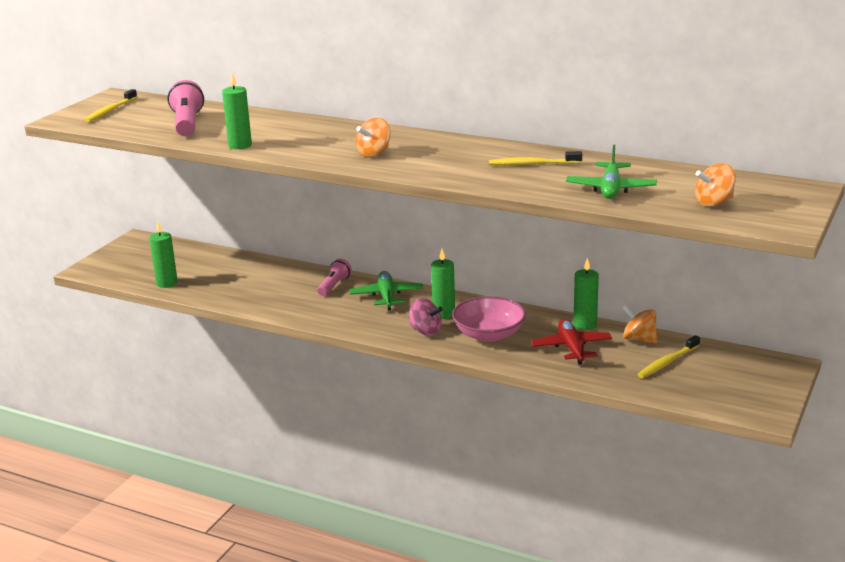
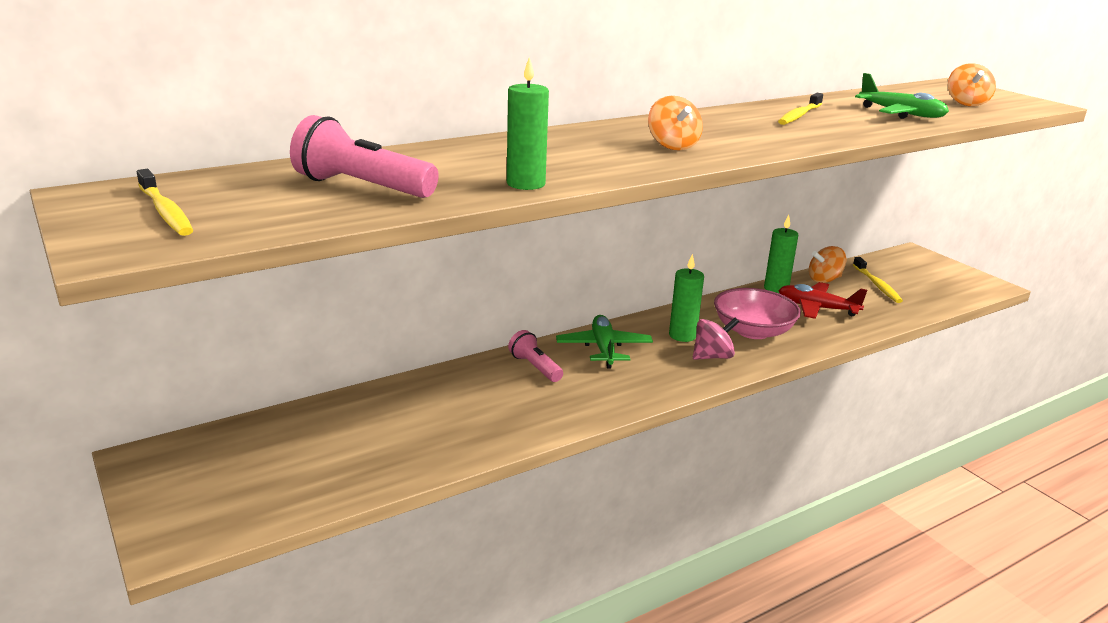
camera: 60 degrees left, 0 degrees up
green candle [149,222,178,288] -> none
green plane [349,271,424,310] -> green plane turned 60 degrees clockwise [556,315,653,368]

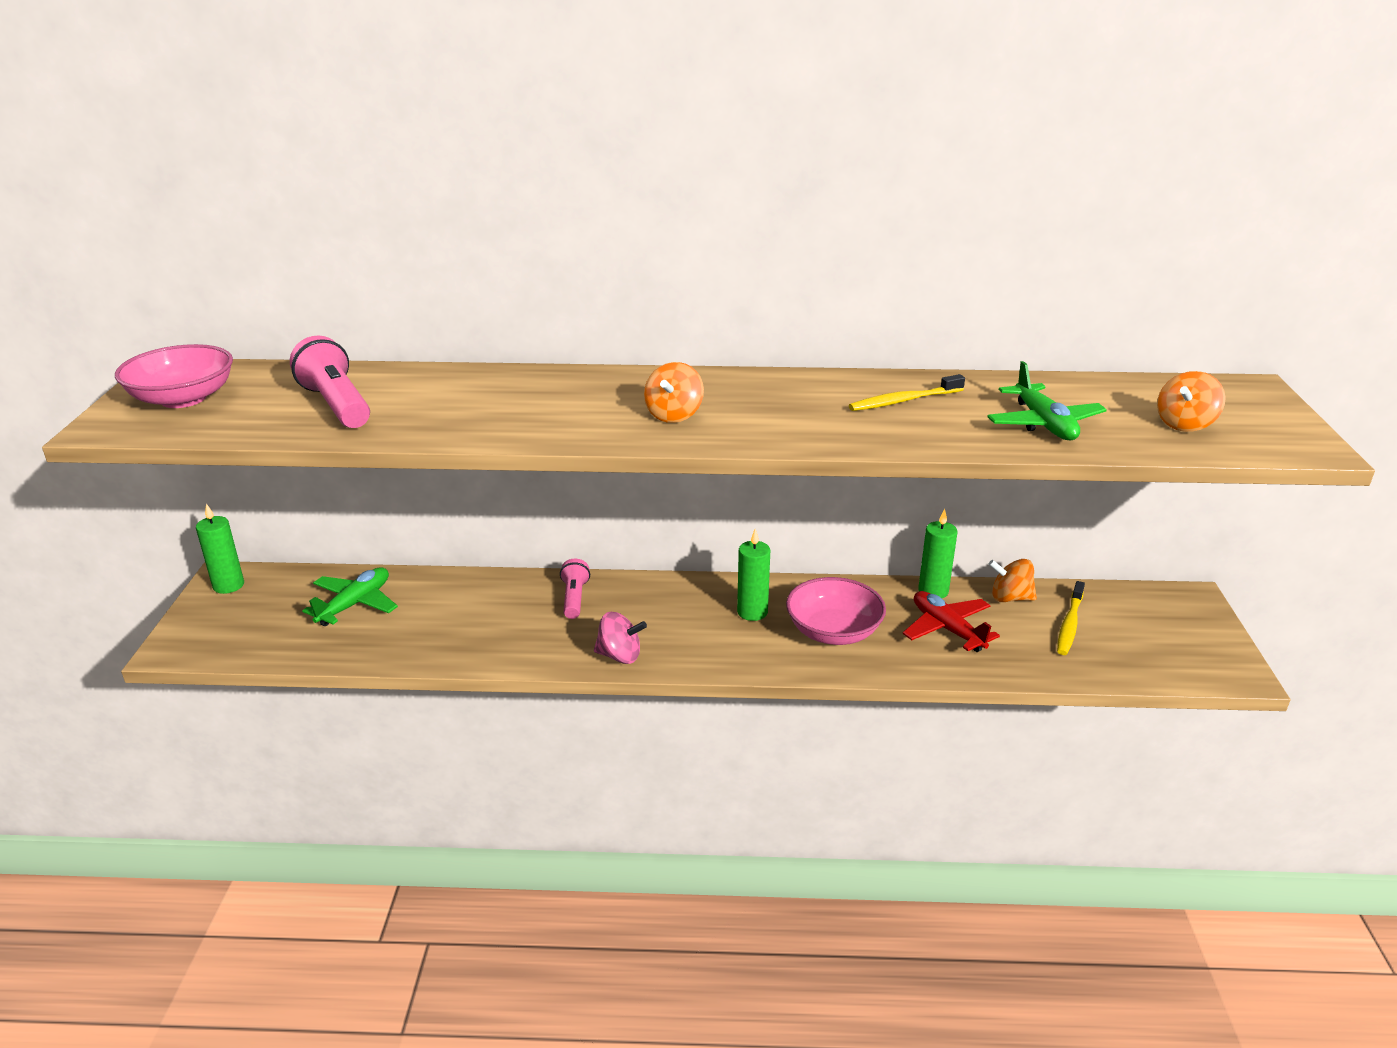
camera: 35 degrees right, 5 degrees up
yellow toothbrush [137,169,193,236] -> pink bowl [115,344,233,408]
green candle [507,57,549,190] -> green candle moved to [196,504,244,594]
green plane [556,315,653,368] -> green plane moved to [302,567,398,626]
pink spinning top [693,318,739,360] -> pink spinning top moved to [594,612,647,664]

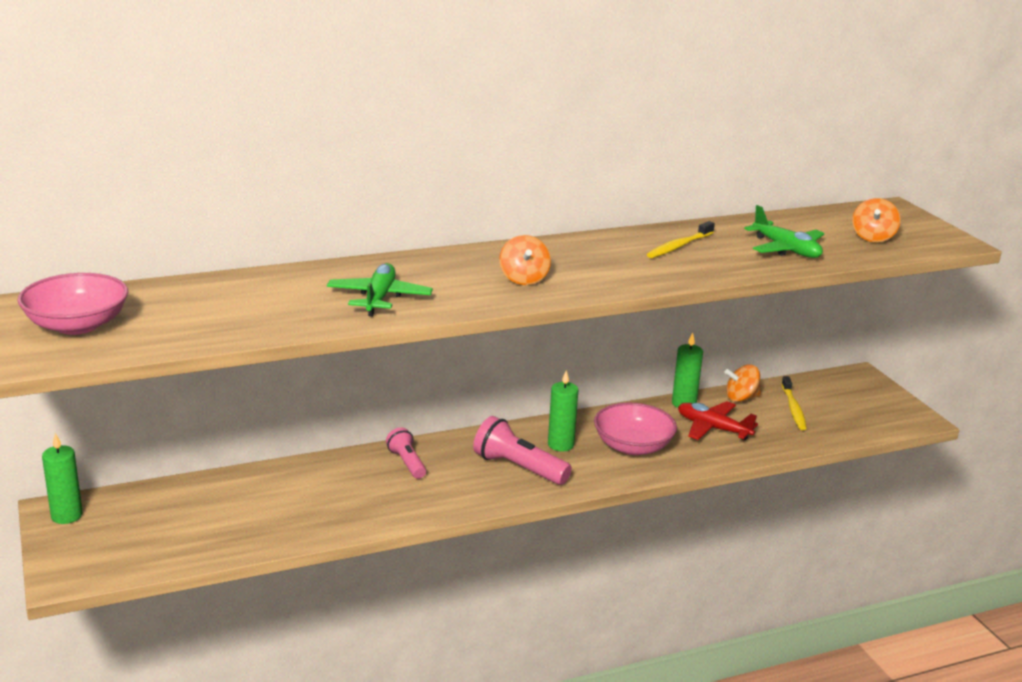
camera: 25 degrees left, 5 degrees down
pink flashlight [290,335,370,428] -> pink flashlight moved to [473,416,572,485]
green plane [302,567,398,626] -> green plane moved to [327,263,433,316]
pink spinning top [594,612,647,664] -> none

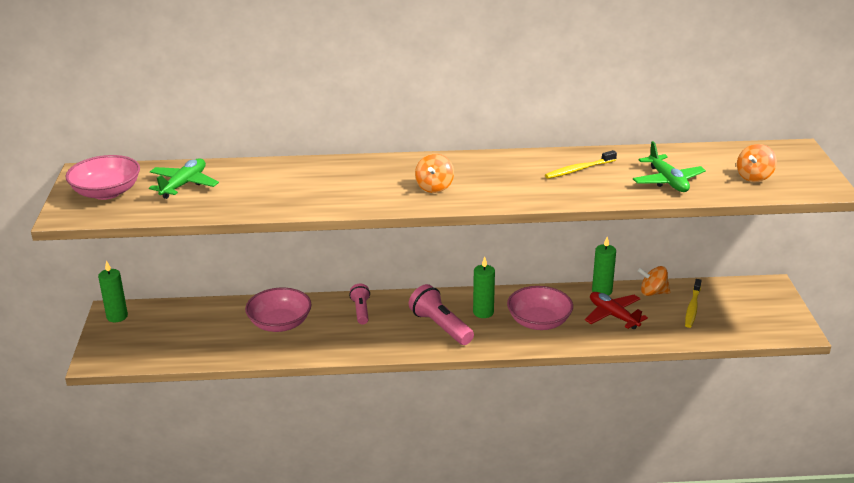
camera: 20 degrees right, 5 degrees up
green plane [327,263,433,316] -> green plane moved to [149,159,219,199]
none -> pink bowl [245,288,312,332]

